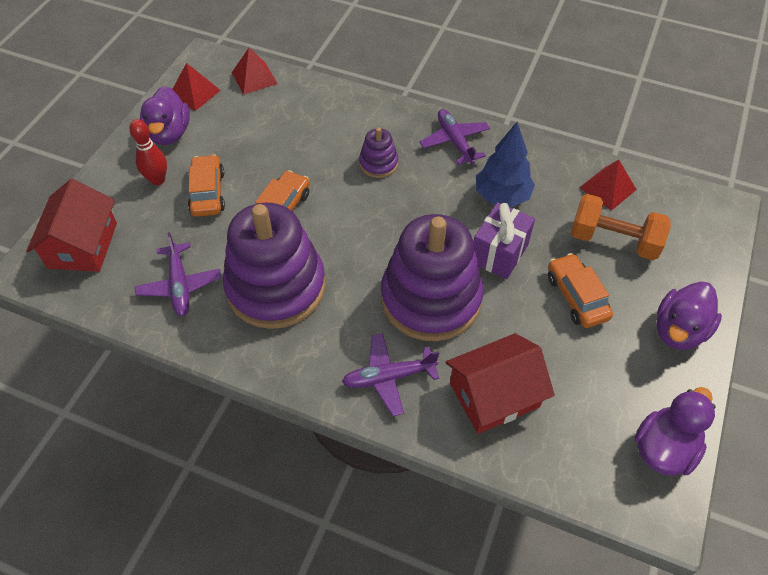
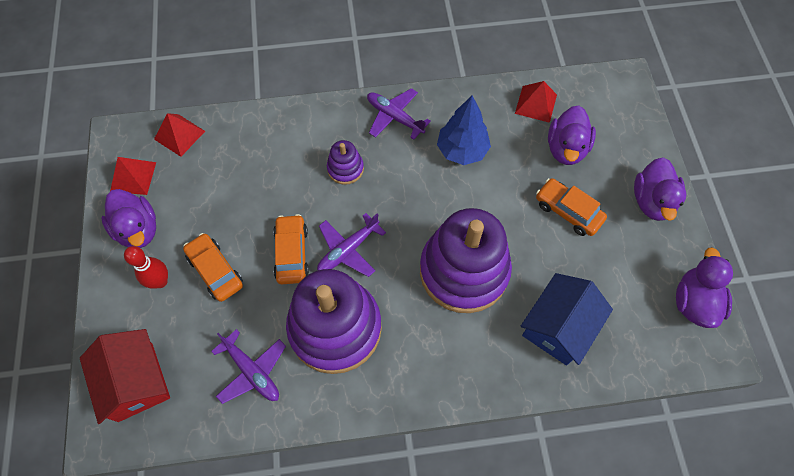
camera: 30 degrees left, 10 degrees up
purple plane [342,333,439,416] -> purple plane moved to [317,213,386,277]
red house [446,333,555,434] -> blue house [521,273,613,365]
purple gift [473,202,535,279] -> none
orange dumbbell [571,194,671,260] -> purple duck [548,106,596,165]

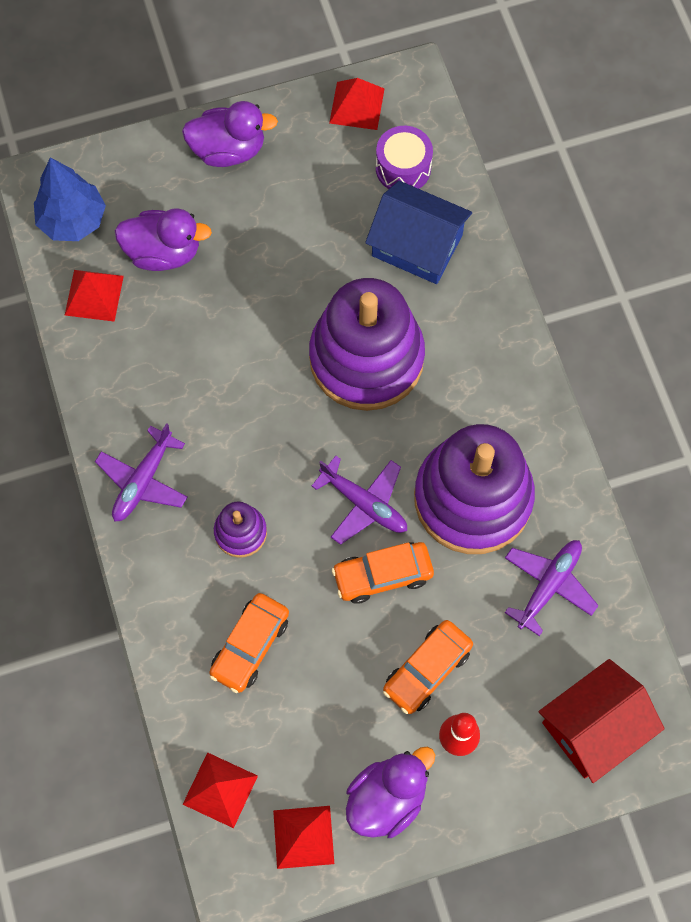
camera: 100 degrees left, 5 degrees up
blue tree [437,96,491,165] -> blue tree moved to [34,157,106,241]
orange car [536,178,607,236] -> orange car moved to [209,593,289,693]
purple duck [676,247,733,328] -> red pyramid [329,78,384,130]
none -> purple drum [376,126,433,189]

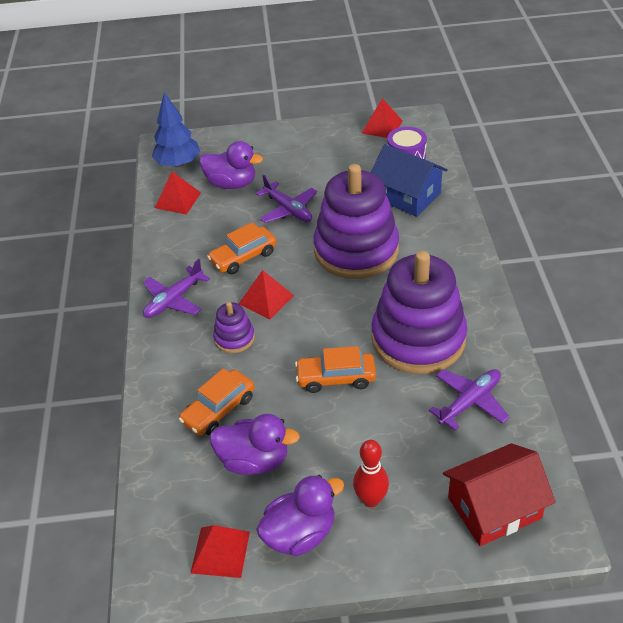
camera: 15 degrees right, 25 degrees down
purple duck [182,101,278,167] -> purple duck moved to [210,414,300,475]
red pyramid [183,752,258,828] -> red pyramid moved to [239,270,294,320]
purple plane [312,456,407,545] -> purple plane moved to [256,175,317,223]
orange car [383,620,473,714] -> orange car moved to [207,222,277,274]

